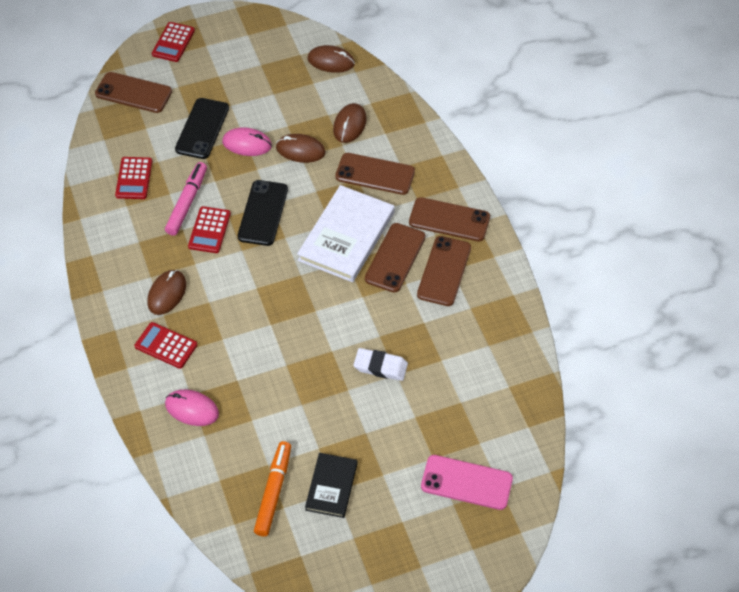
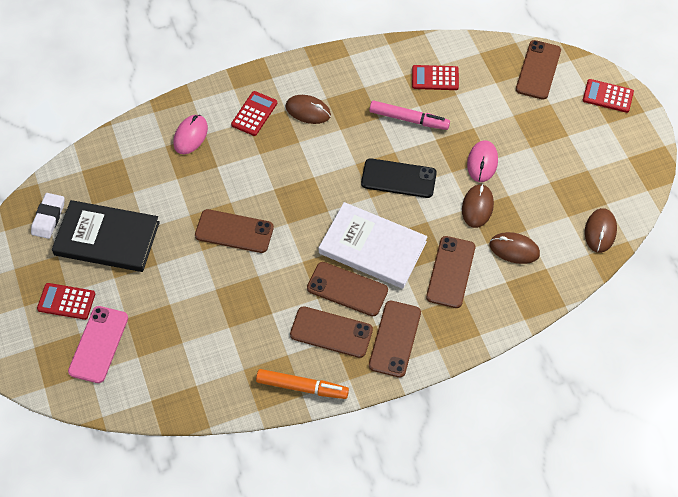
camera: 90 degrees right, 5 degrees up
black phone [175,98,229,159] -> none
red calculator [188,206,231,253] -> red calculator moved to [37,283,95,320]
orange marker [254,441,291,537] -> orange marker moved to [256,369,349,399]
black book [305,453,358,518] -> black book [52,200,160,272], size x1.74
white eraser [354,348,408,381] -> white eraser moved to [31,193,65,239]
none -> brown phone [195,209,274,253]

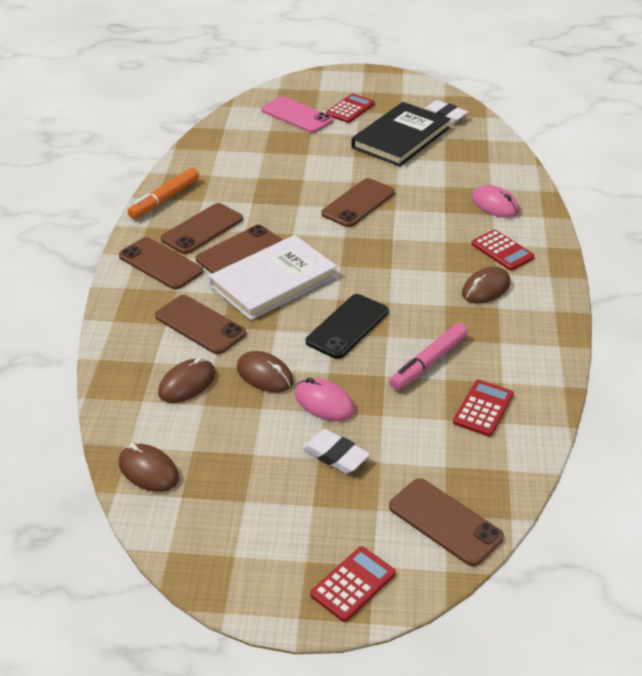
camera: 115 degrees right, 20 degrees down
none -> white eraser [302,429,370,474]

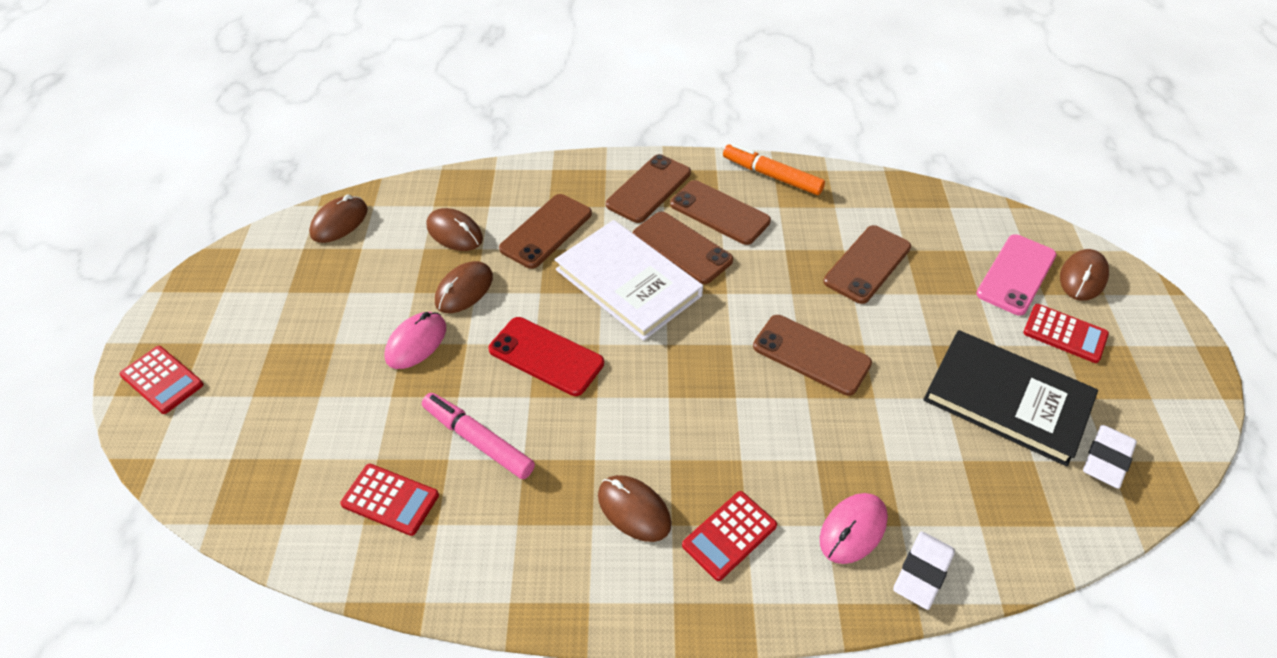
camera: 85 degrees right, 10 degrees up
white eraser [302,429,370,474] -> white eraser moved to [893,532,955,610]
black phone [306,294,388,359] -> red phone [488,317,604,396]
brown phone [389,478,504,566] -> brown phone moved to [823,225,911,304]
none -> brown mouse [1060,249,1109,301]

